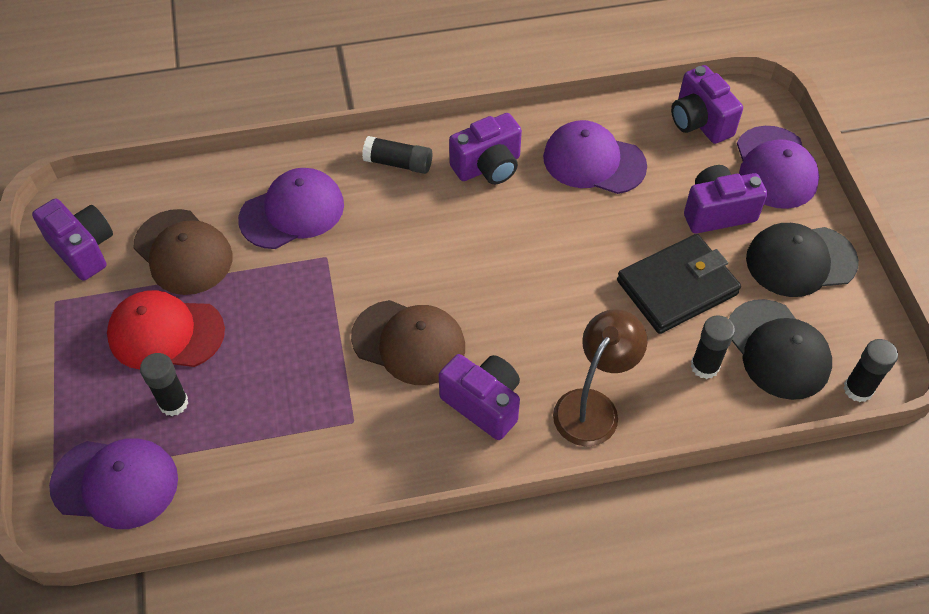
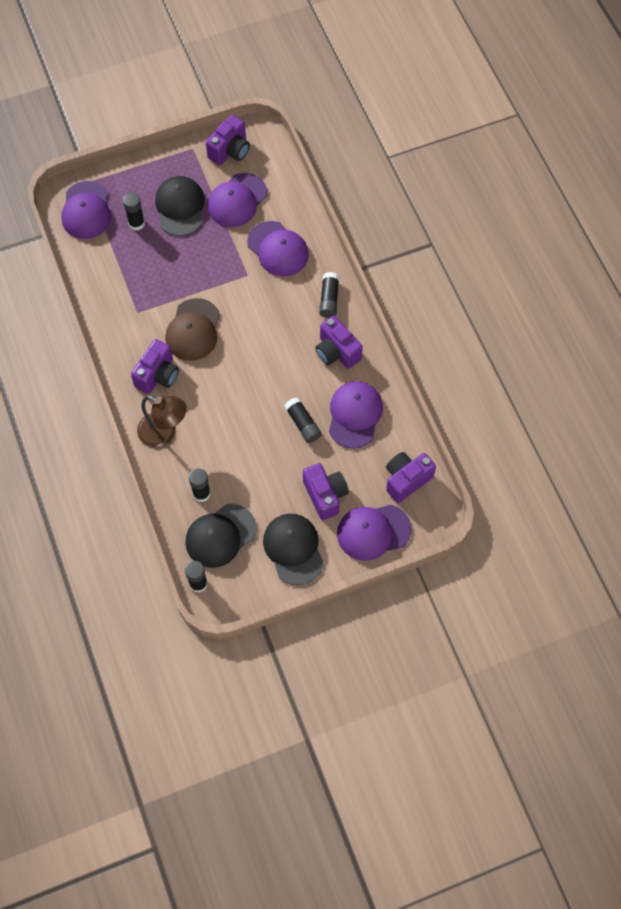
camera: 80 degrees right, 10 degrees up
red cap [107,290,225,369] -> black cap [155,176,205,236]
brown cap [134,209,233,295] -> purple cap [208,173,267,227]
black wallet [617,234,741,334] -> none
none -> black glue stick [284,397,322,443]

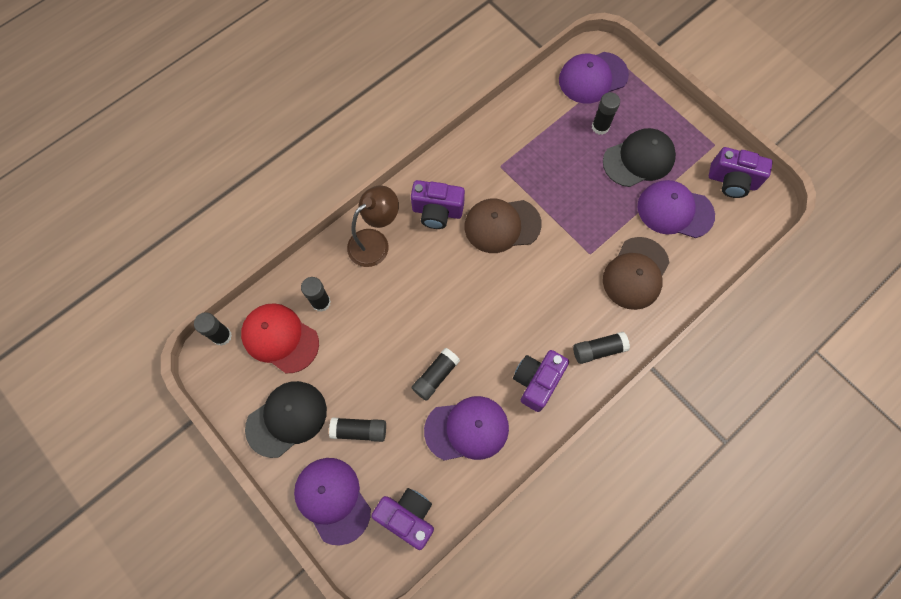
camera: 70 degrees right, 5 degrees up
brown lamp [137,395,187,447] -> brown lamp turned 135 degrees counterclockwise [347,185,399,267]
black cap [185,504,257,568] -> red cap [241,303,319,373]
purple cap [247,221,309,277] -> brown cap [603,237,670,310]
purple camera [303,463,349,520] -> black glue stick [329,417,386,442]

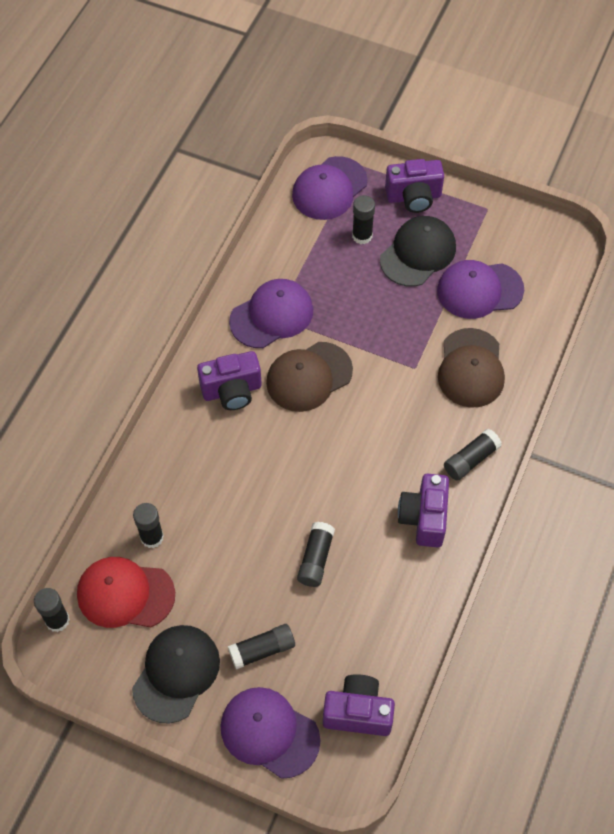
camera: 25 degrees left, 10 degrees down
brown lamp [347,185,399,267] -> none
purple cap [424,396,509,461] -> purple cap moved to [229,279,313,348]
purple camera [709,147,773,198] -> purple camera moved to [385,159,444,213]

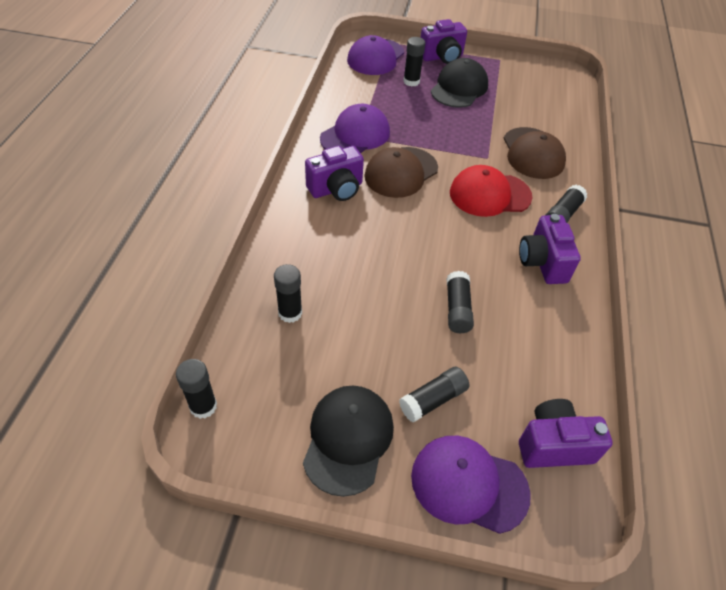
camera: 15 degrees left, 10 degrees down
red cap [77,557,175,628] -> red cap moved to [450,165,533,217]
purple cap [437,260,524,319] -> none

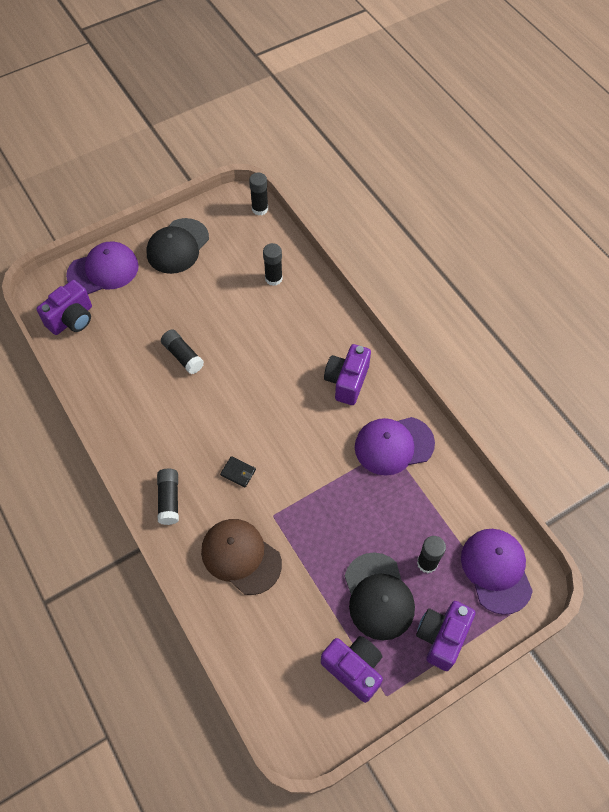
camera: 140 degrees right, 10 degrees up
black cap [303,386,394,497] -> black cap turned 60 degrees clockwise [146,218,209,274]
purple cap [320,104,390,153] -> purple cap turned 75 degrees clockwise [355,417,435,476]
brown cap [364,147,438,198] -> none
black glue stick [399,367,469,423] -> none
red cap [450,165,533,217] -> black wallet [220,456,256,487]
purple camera [519,214,581,284] -> purple camera moved to [321,636,383,703]

